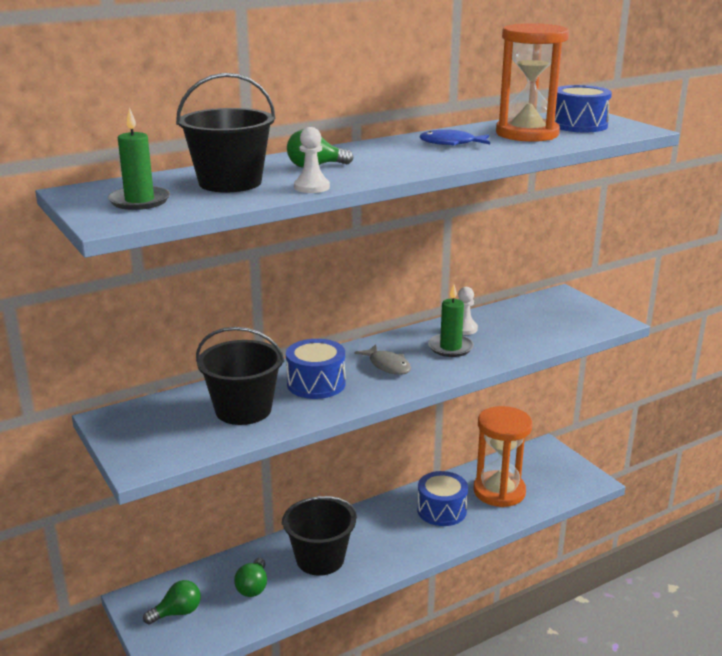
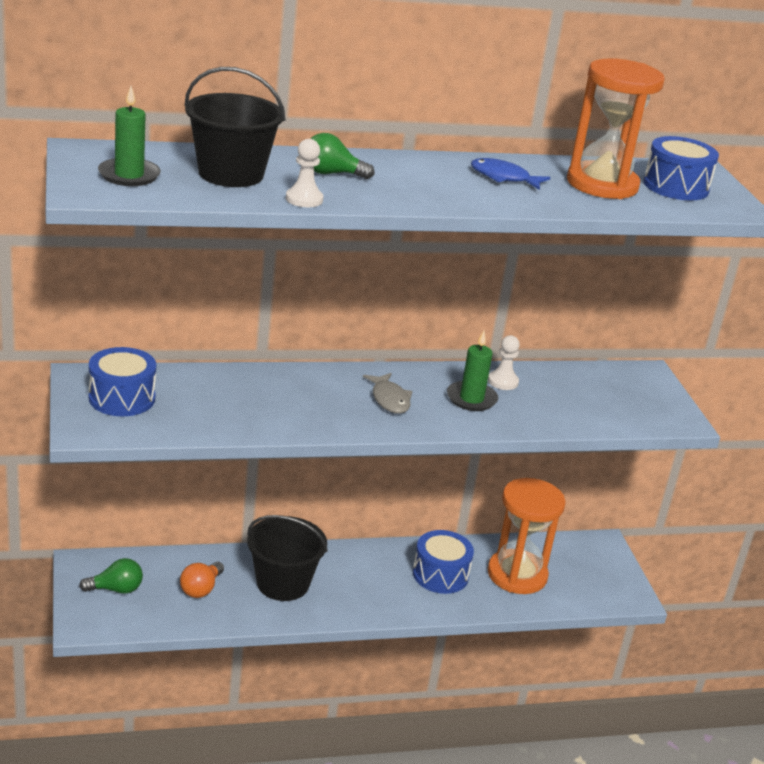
camera: 15 degrees right, 5 degrees up
black bucket [196,327,285,425] -> none
green light bulb [234,558,267,597] -> orange light bulb [180,562,224,598]
blue drum [286,339,346,399] -> blue drum moved to [89,347,156,416]

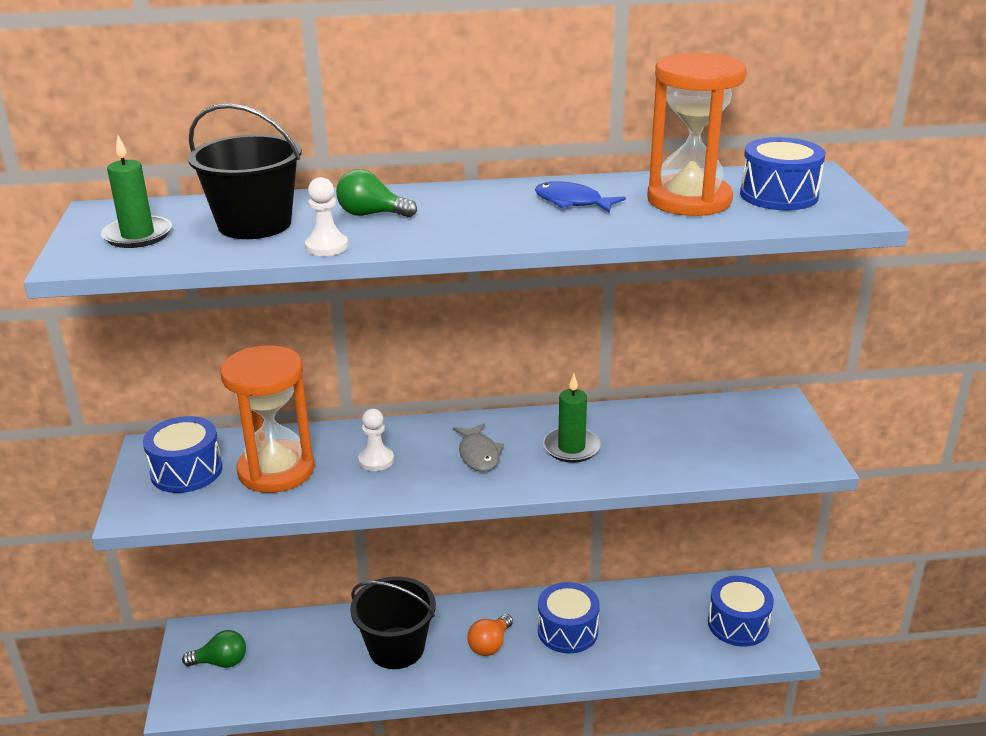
camera: 10 degrees right, 0 degrees up
orange light bulb [180,562,224,598] -> orange light bulb moved to [467,614,513,656]
white pawn [488,335,520,390] -> white pawn moved to [358,409,394,471]
orange hourglass [488,478,566,594] -> orange hourglass moved to [221,345,315,493]
none -> blue drum [708,576,774,647]

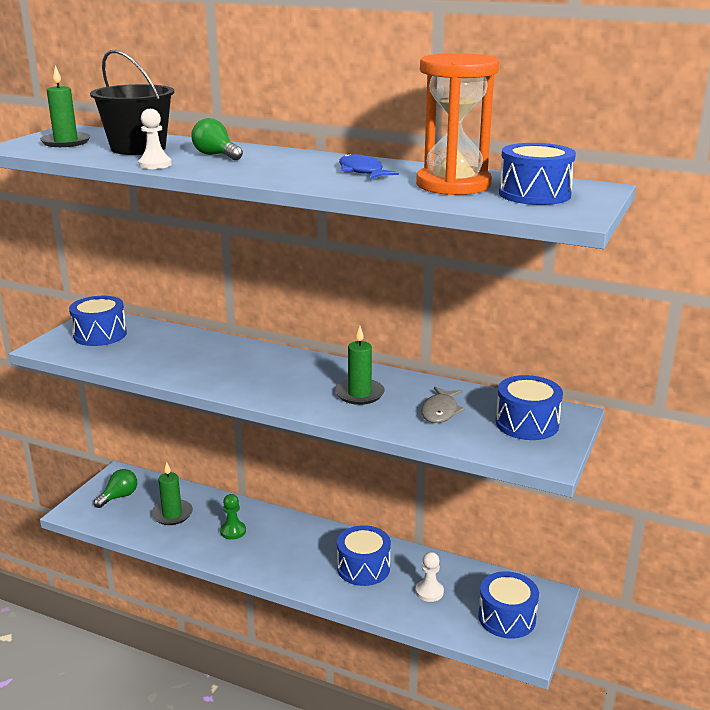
camera: 30 degrees right, 5 degrees down
green light bulb [182,630,246,668] -> green light bulb turned 75 degrees counterclockwise [94,469,137,508]
orange hourglass [221,345,315,493] -> none
black bucket [350,576,436,669] -> green pawn [220,494,246,540]
white pawn [358,409,394,471] -> white pawn moved to [416,552,444,602]
grey fish [453,423,504,472] -> grey fish moved to [421,386,465,423]
orange light bulb [467,614,513,656] -> none
none -> green candle [151,462,193,525]
none -> blue drum [496,375,563,440]

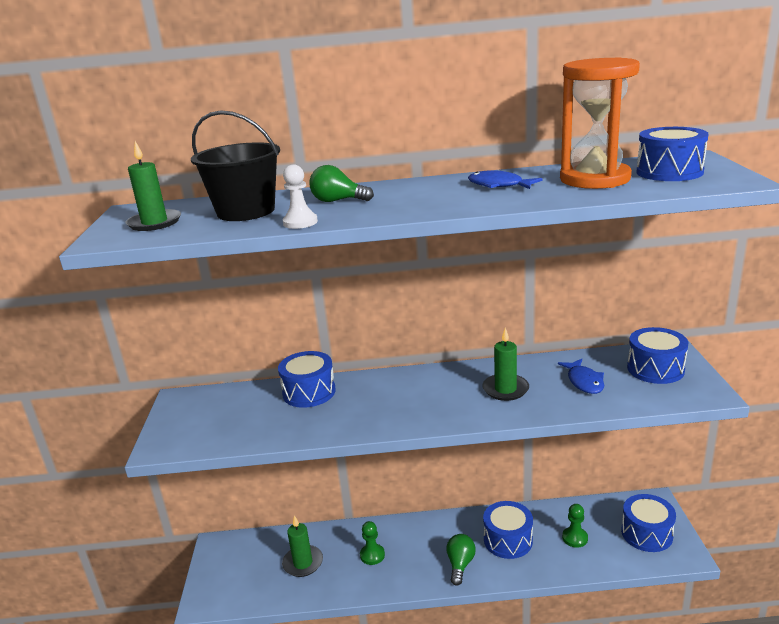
camera: 25 degrees left, 0 degrees up
blue drum [69,296,127,346] -> blue drum moved to [278,351,336,408]
green light bulb [94,469,137,508] -> green light bulb moved to [446,534,476,586]
white pawn [416,552,444,602] -> green pawn [562,504,588,548]
grey fish [421,386,465,423] -> blue fish [558,359,604,394]

